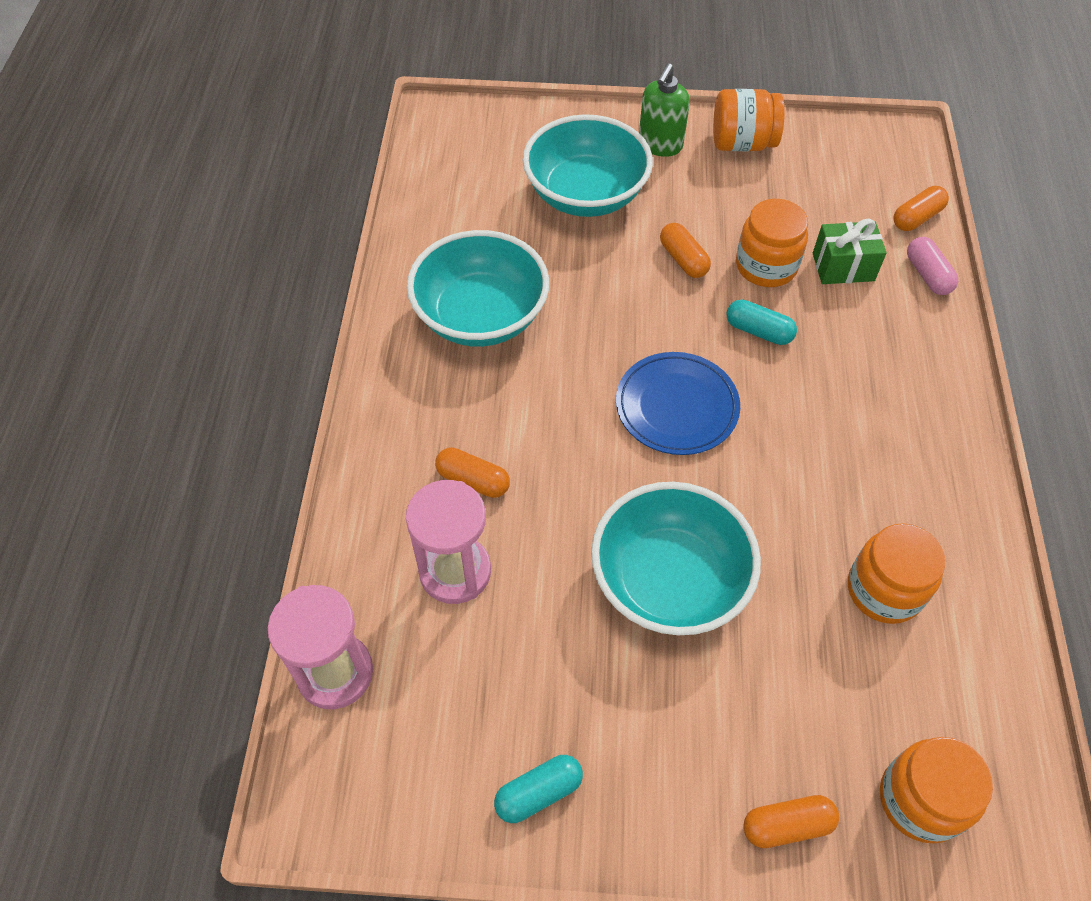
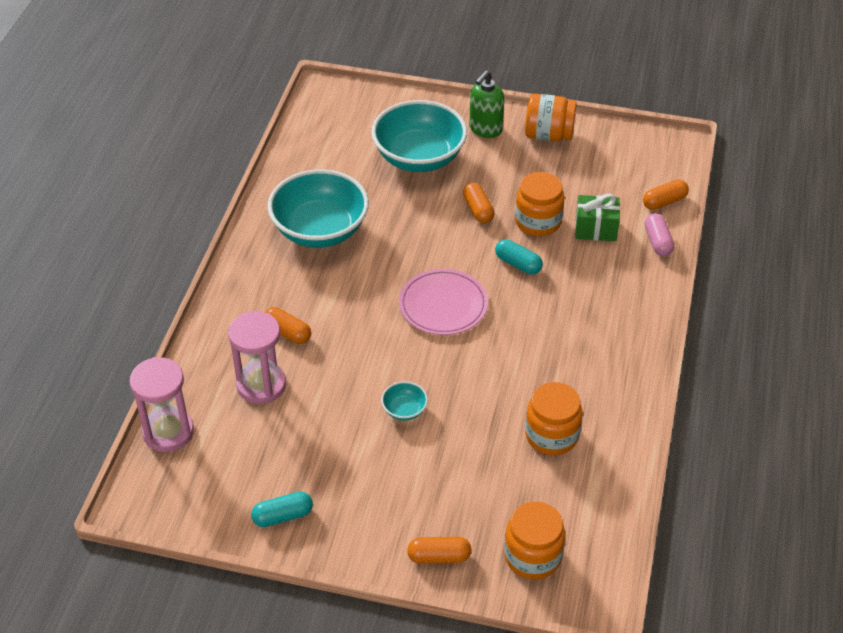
camera: 10 degrees right, 10 degrees down
turquoise bowl [591,482,761,635] -> turquoise bowl [381,381,428,421], size x0.42
blue plate [616,352,740,455] -> pink plate [399,269,488,335]

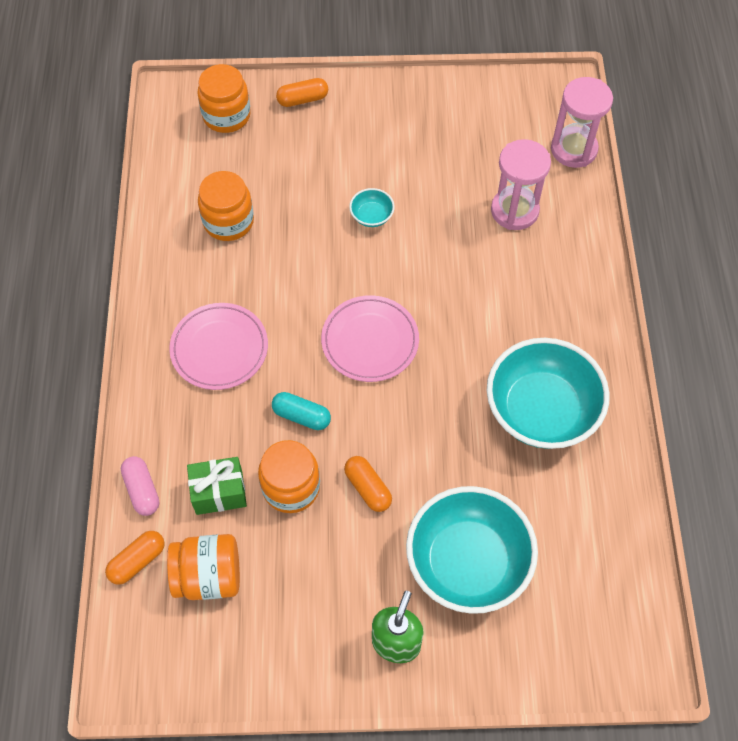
camera: 165 degrees right, 15 degrees up
turquoise capsule [251,492,313,527] -> none
orange capsule [265,307,311,344] -> none
orange jar [525,94,577,141] -> orange jar moved to [167,534,240,600]
none -> pink plate [169,303,268,390]

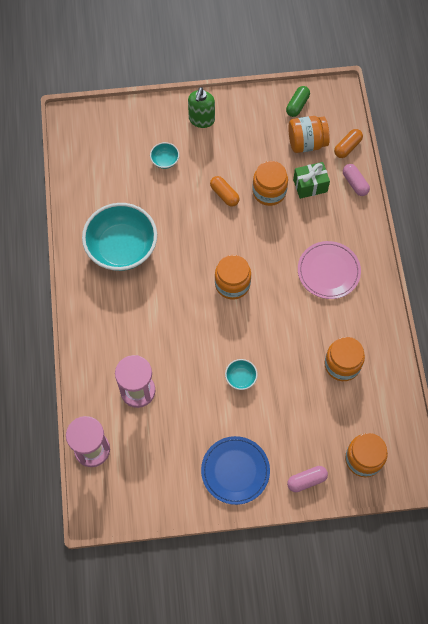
camera: 175 degrees right, 5 degrees up
turquoise capsule [272,392,331,430] -> none
orange capsule [276,78,328,107] -> pink capsule [287,466,328,492]
pink plate [321,295,419,382] -> orange jar [215,255,251,300]
turquoise bowl [406,486,538,614] -> turquoise bowl [150,142,179,169], size x0.42
none -> blue plate [201,436,270,505]
none -> green capsule [286,86,310,117]

